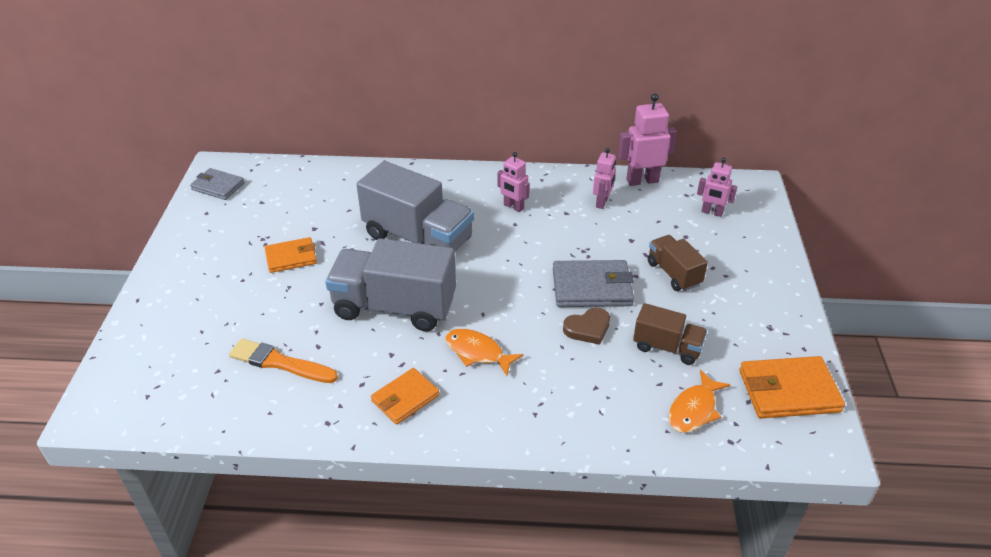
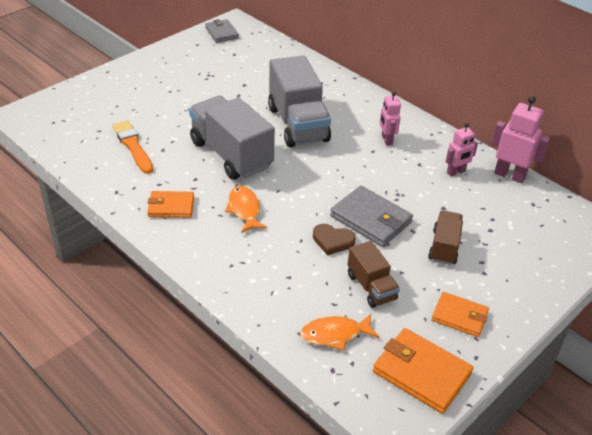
camera: 40 degrees right, 0 degrees up
orange wallet [265,237,317,273] -> orange wallet moved to [432,292,489,337]
pink robot [697,158,737,217] -> none

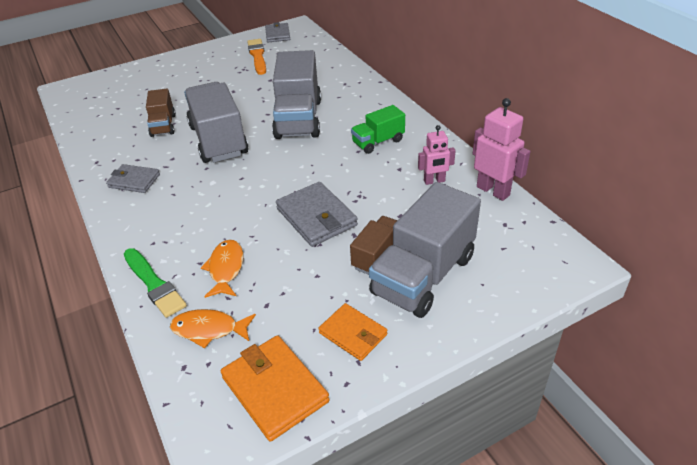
camera: 20 degrees right, 0 degrees up
orange brush [112,120,153,174] -> orange brush moved to [247,39,266,75]
orange wallet [148,191,194,218] -> grey wallet [106,164,160,193]
orange fish [225,186,267,233] -> orange fish moved to [201,239,243,298]
brown heart [313,224,356,255] -> none
brown truck [347,241,400,308] -> brown truck moved to [146,89,176,137]
pink robot [380,92,401,146] -> green truck [351,105,405,154]
none -> green brush [124,248,187,318]
none -> grey truck [369,182,481,318]

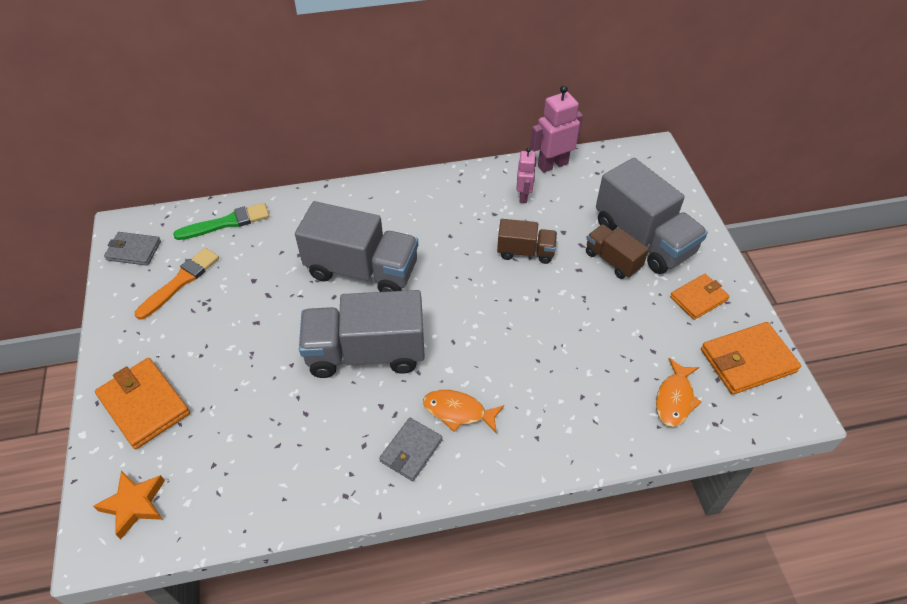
camera: 75 degrees left, 10 degrees up
green brush [124,248,187,318] -> green brush moved to [173,203,269,240]
brown truck [146,89,176,137] -> brown truck moved to [497,219,557,264]
orange fish [201,239,243,298] -> orange fish moved to [423,390,504,433]
orange brush [247,39,266,75] -> orange brush turned 120 degrees clockwise [135,248,219,320]
grey wallet [276,182,358,247] -> none
green truck [351,105,405,154] -> none
none -> orange star [93,470,165,540]
none -> orange wallet [95,358,190,449]

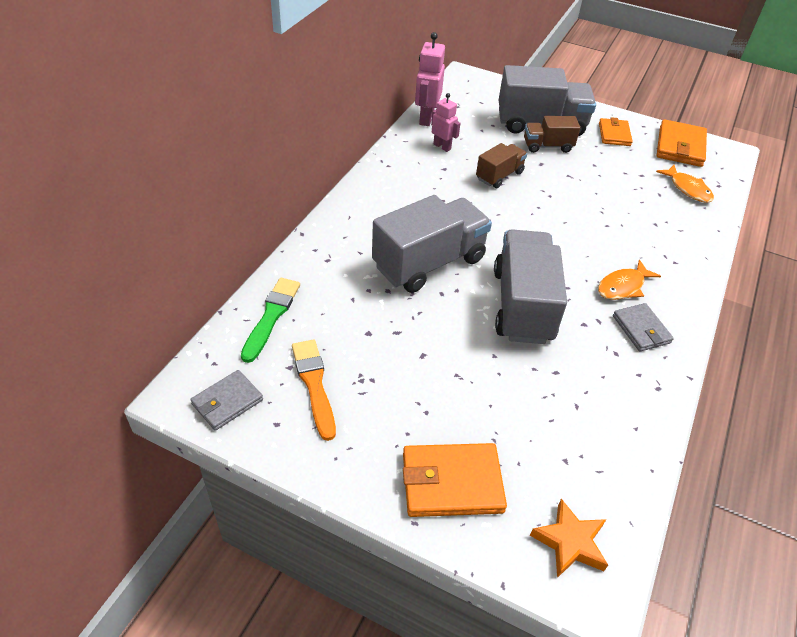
camera: 55 degrees left, 5 degrees down
grey truck [299,290,425,378] -> grey truck turned 150 degrees clockwise [494,229,567,344]

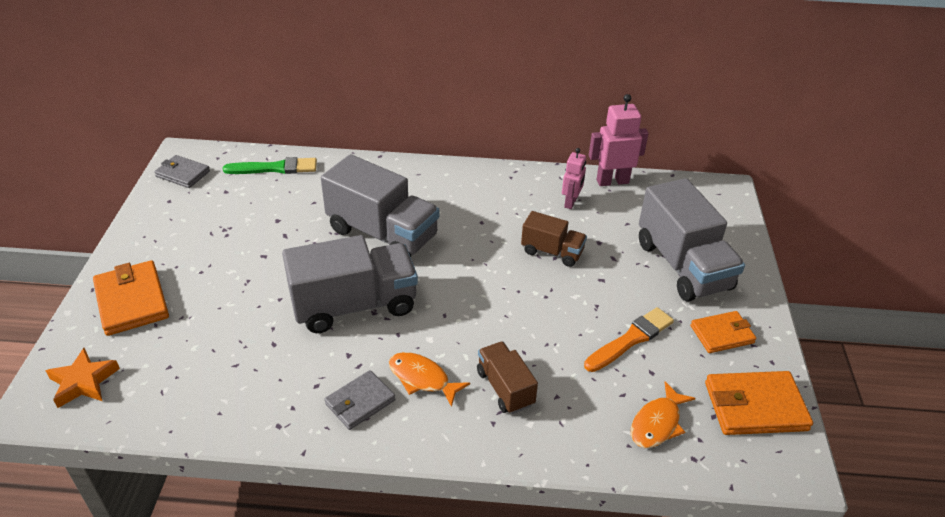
camera: 70 degrees right, 5 degrees down
orange brush [292,340,336,441] -> orange brush moved to [584,307,674,372]
brown truck [524,116,580,153] -> brown truck moved to [477,341,538,414]

